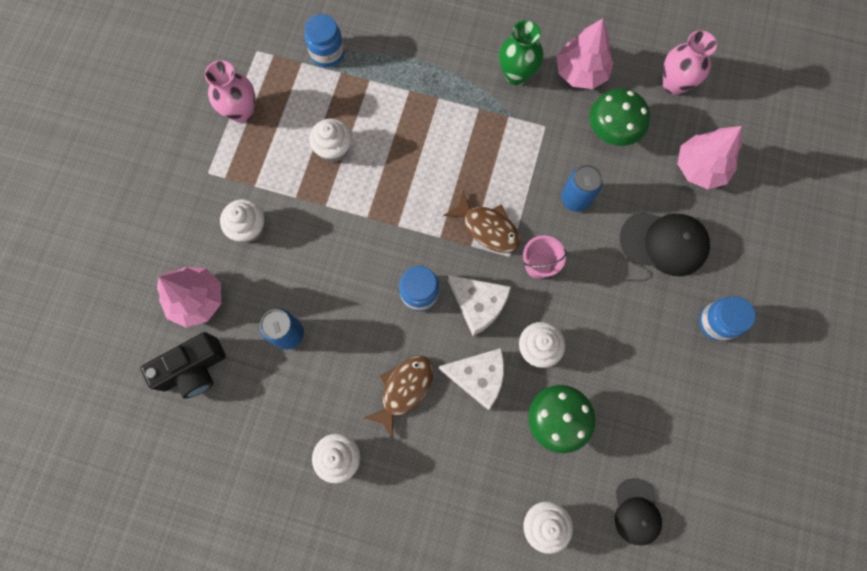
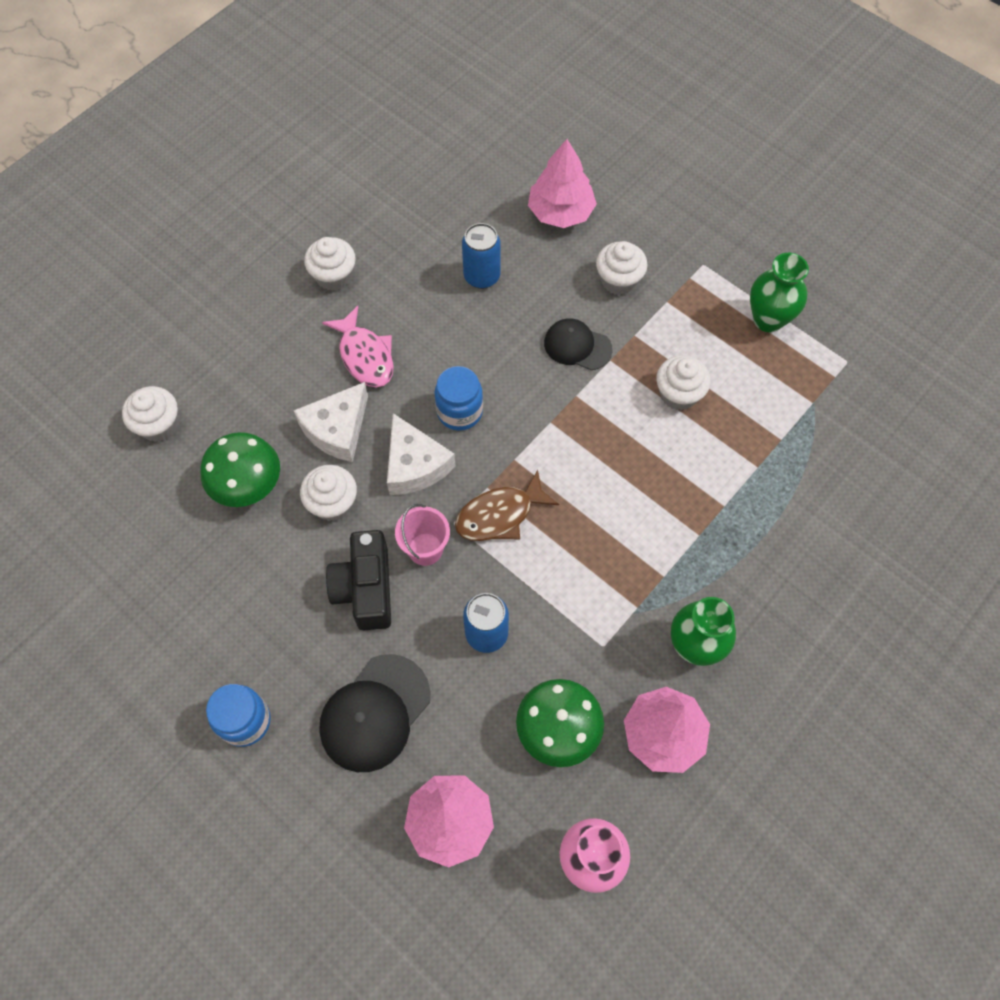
camera: 115 degrees right, 10 degrees down
black camera [140,332,226,399] -> black camera moved to [326,530,391,630]
pink vase [205,60,255,123] -> green vase [750,253,809,332]
blue jar [305,14,344,67] -> none
brown fish [364,356,433,439] -> pink fish [322,306,394,387]
white cheese [448,275,511,336] -> white cheese turned 90 degrees counterclockwise [387,413,456,495]
black cap [615,478,662,545] -> black cap moved to [544,318,613,370]

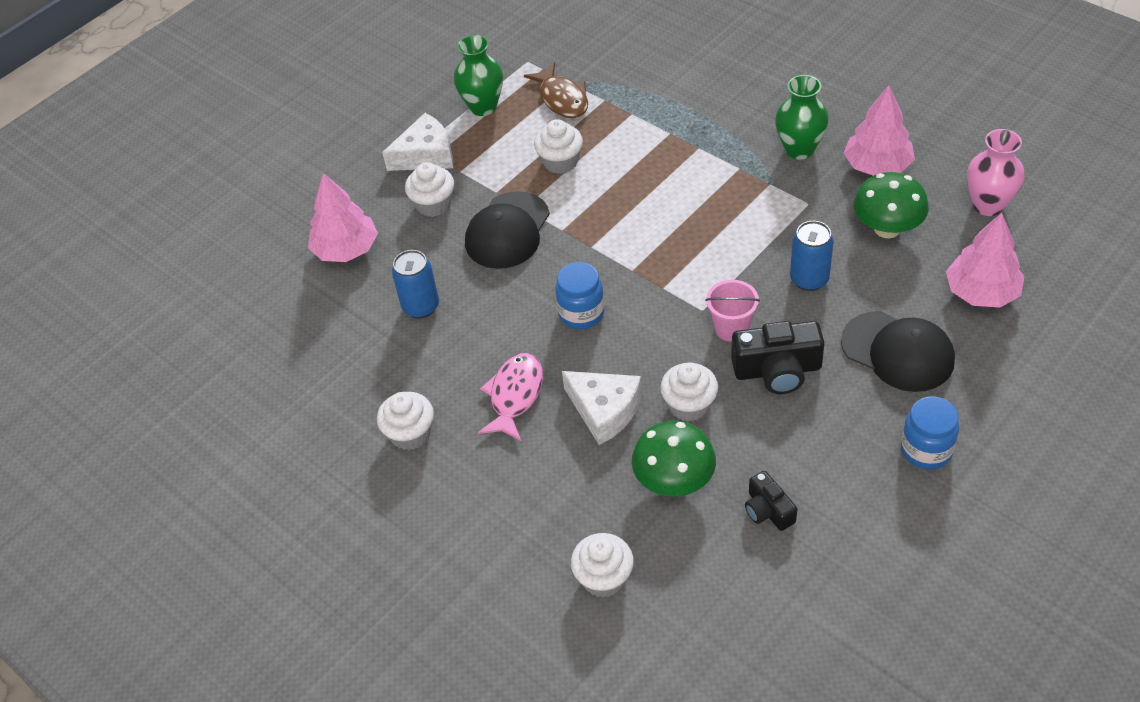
camera: 85 degrees left, 15 degrees down
pink fish [322,306,394,387] -> pink fish turned 45 degrees counterclockwise [478,353,543,441]
white cheese [387,413,456,495] -> white cheese moved to [382,113,453,171]
brown fish [455,470,559,541] -> brown fish moved to [524,62,588,118]
black cap [544,318,613,370] -> black cap [465,191,550,269], size x1.53
none -> black camera [745,471,797,531]

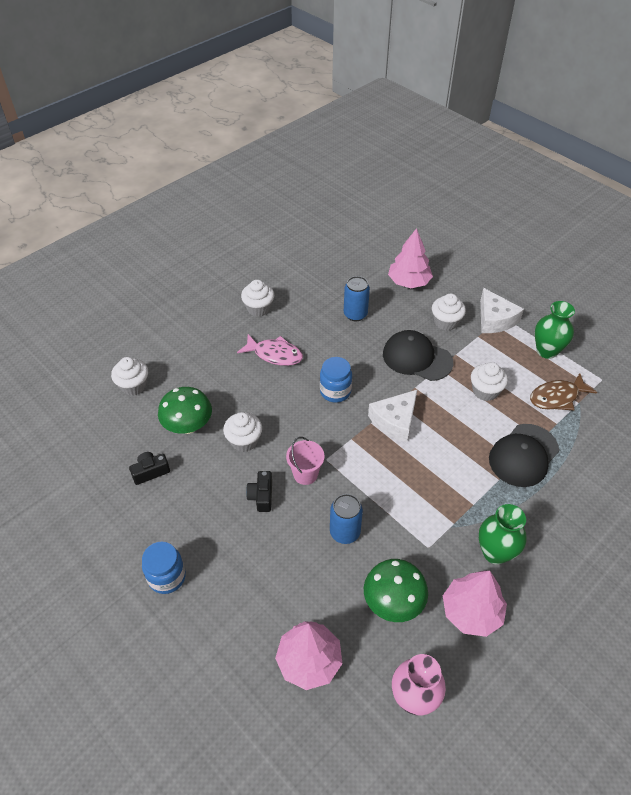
camera: 90 degrees right, 0 degrees up
white cheese [562,371,642,445] -> white cheese moved to [368,390,417,442]
black camera [731,321,825,394] -> black camera [246,471,272,512], size x0.59
black cap [841,311,955,392] -> black cap moved to [489,424,559,487]

